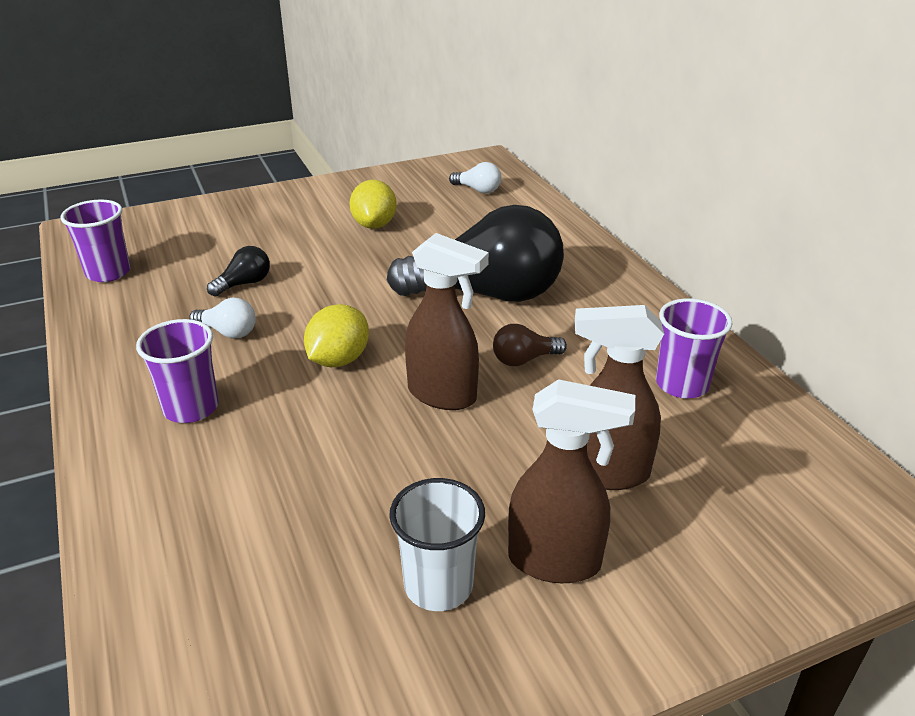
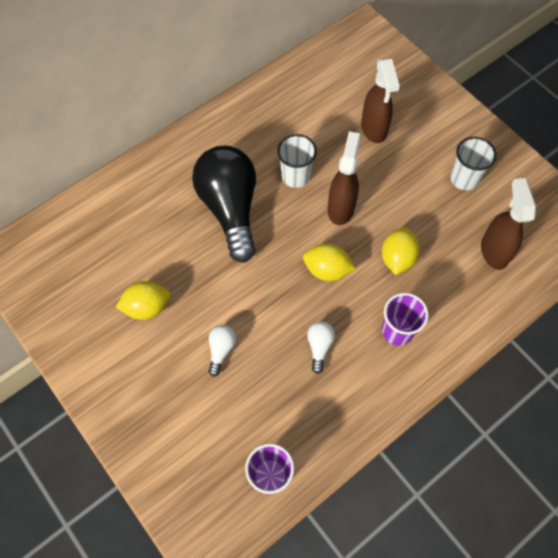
camera: 105 degrees left, 30 degrees up
black light bulb [207,246,270,296] -> none
white light bulb [449,162,501,193] -> white light bulb moved to [208,325,236,377]
brown light bulb [493,324,567,366] -> white cup [277,134,317,188]
brown spray bottle [508,379,635,583] -> brown spray bottle moved to [481,178,536,270]
purple cup [656,298,733,398] -> none
none -> yellow lemon [382,227,420,275]

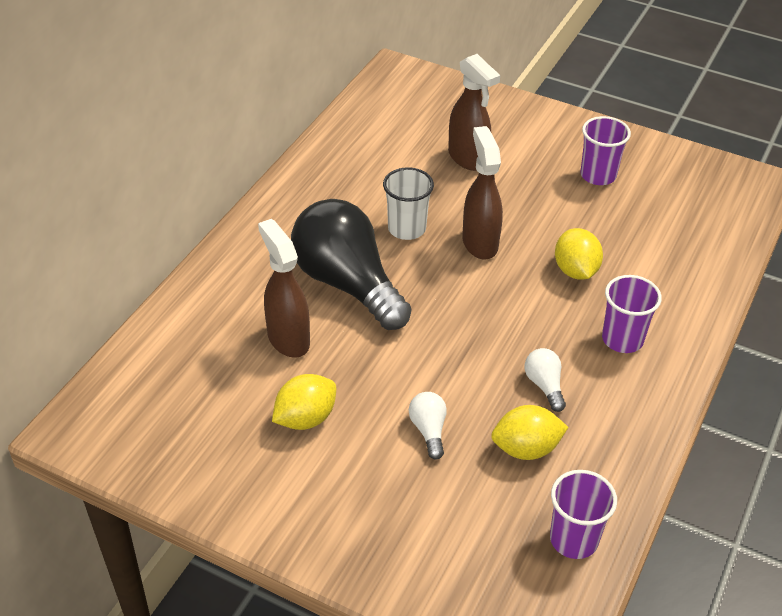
camera: 25 degrees left, 20 degrees down
yellow lemon [303,243,356,281] -> yellow lemon moved to [491,405,568,460]
white cup [450,137,497,190] -> purple cup [580,116,631,185]
brown spray bottle [481,178,536,270] -> brown spray bottle moved to [258,219,310,358]

